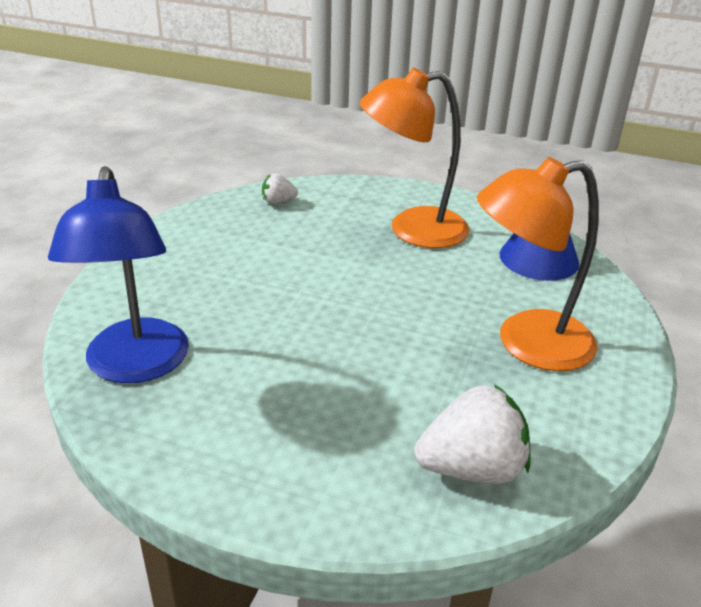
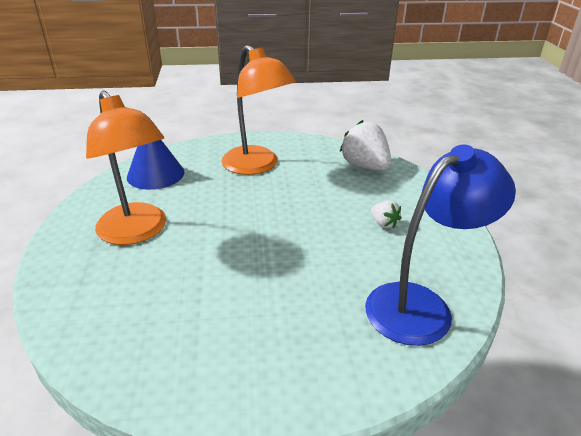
camera: 115 degrees left, 0 degrees up
white strawberry [262,173,298,204] -> white strawberry moved to [371,200,402,228]

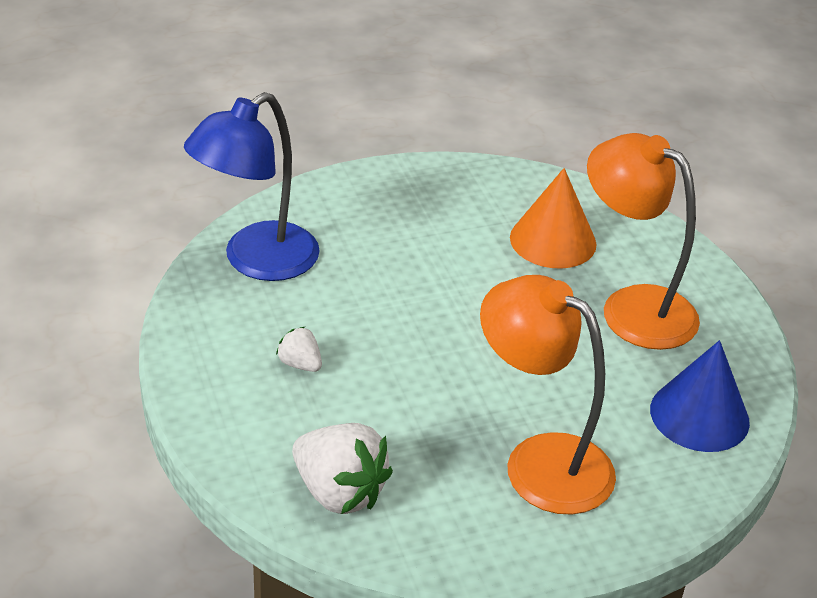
camera: 165 degrees right, 5 degrees up
none -> orange cone [510,168,597,268]

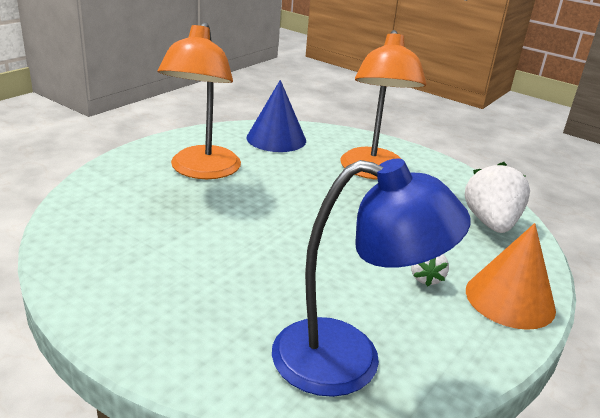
camera: 125 degrees left, 10 degrees down
orange cone [510,168,597,268] -> orange cone moved to [466,223,556,330]

